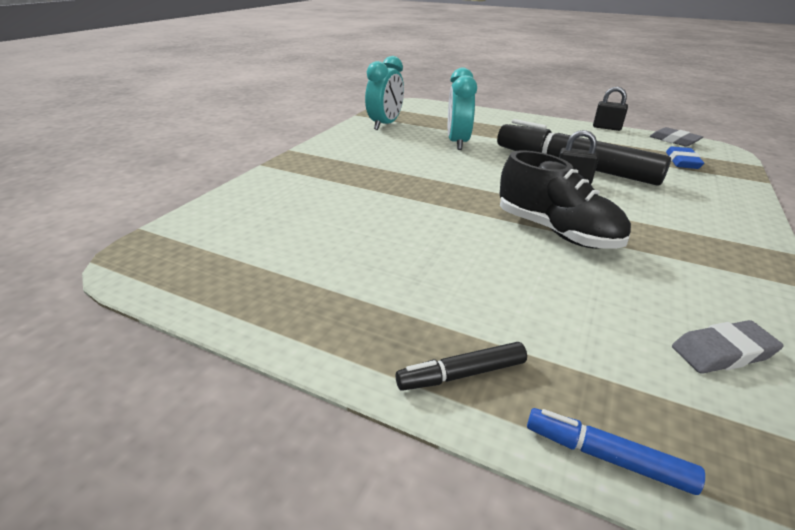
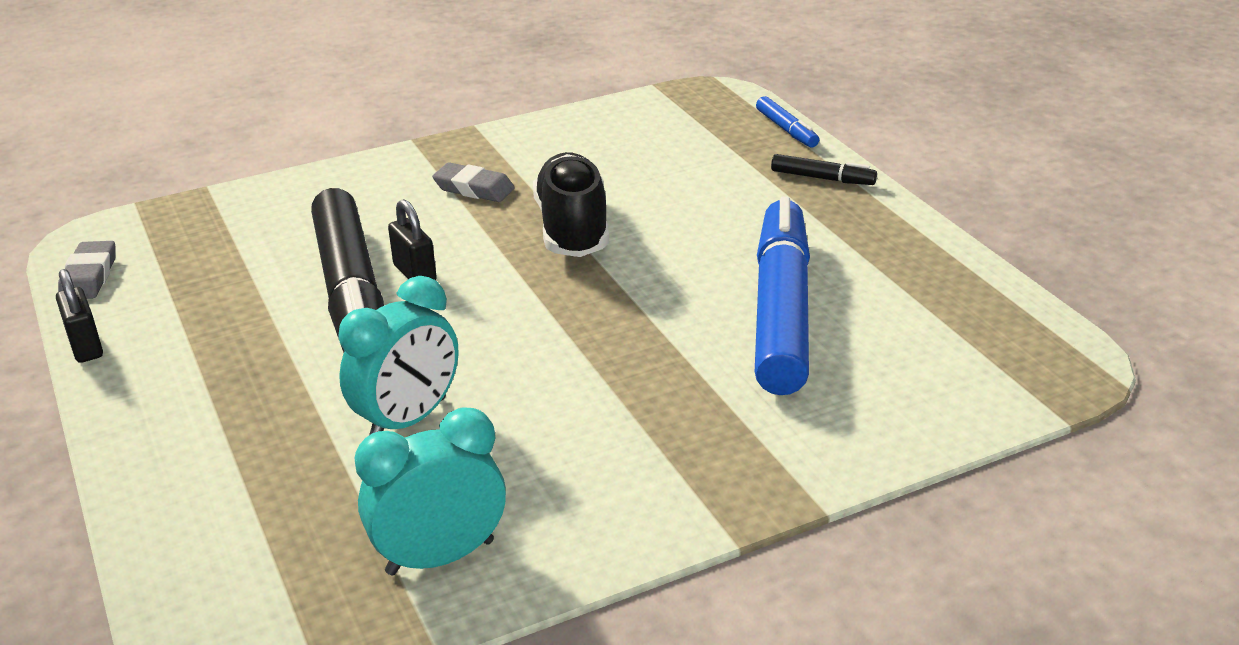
camera: 140 degrees left, 0 degrees up
blue eraser [666,147,704,169] -> none
grey eraser [672,320,784,374] -> grey eraser moved to [432,162,515,202]
none -> blue marker [755,196,810,395]

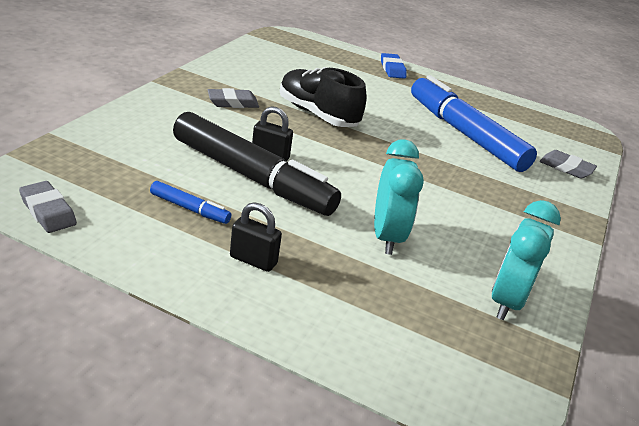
camera: 45 degrees left, 0 degrees up
black padlock [56,269,103,363] -> black padlock moved to [230,202,282,272]
blue marker [756,96,819,147] -> blue marker moved to [150,181,231,224]
black marker [771,154,877,185] -> blue eraser [381,53,407,79]
none -> grey eraser [540,150,597,179]

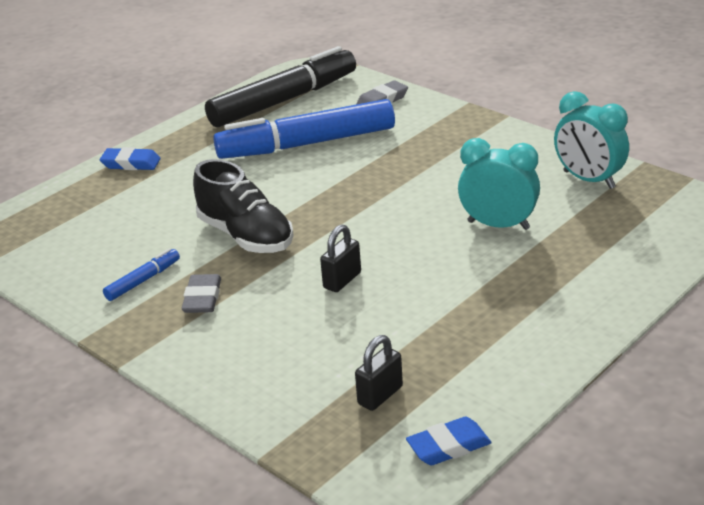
camera: 65 degrees left, 0 degrees up
grey eraser [19,181,77,233] -> blue eraser [406,416,492,466]
blue marker [150,181,231,224] -> blue marker moved to [103,248,180,301]
black marker [173,112,341,216] -> black marker moved to [205,46,356,127]
black padlock [230,202,282,272] -> black padlock moved to [355,335,403,411]
black shoe [280,67,367,127] -> black shoe turned 105 degrees counterclockwise [193,159,294,253]

